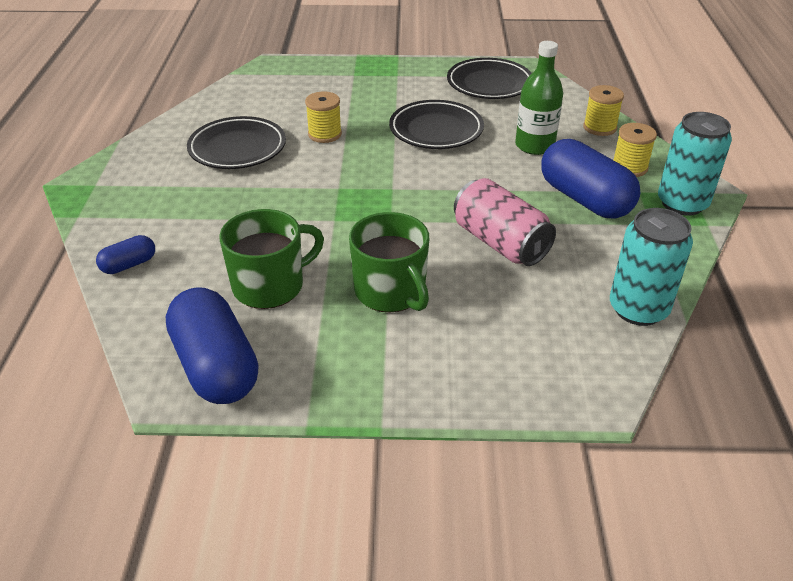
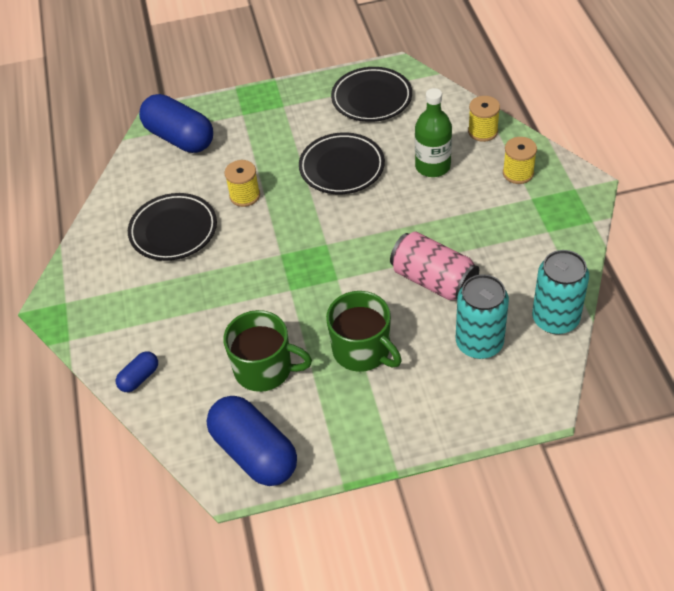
camera: 10 degrees left, 10 degrees up
green mug [219,209,324,309] -> green mug turned 60 degrees clockwise [223,310,312,392]
blue capsule [541,139,640,218] -> blue capsule moved to [139,94,213,153]
turquoise can [658,112,732,216] -> turquoise can moved to [456,274,509,359]

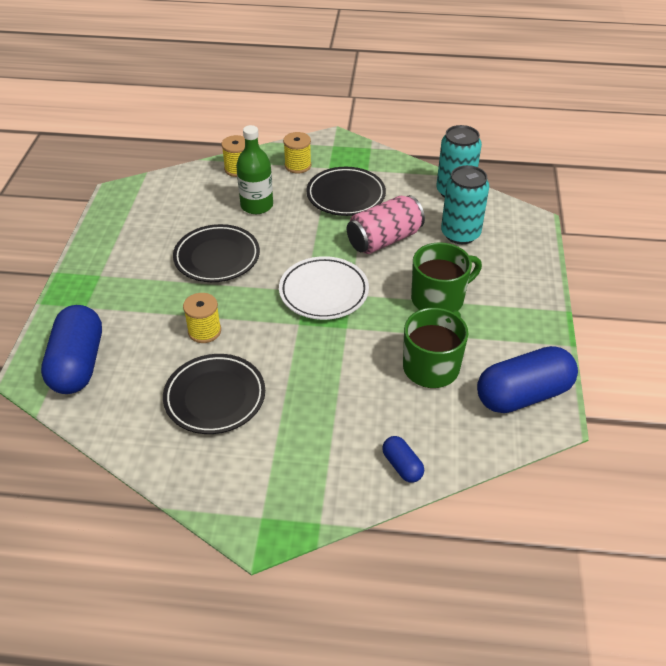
camera: 75 degrees left, 5 degrees down
blue capsule [139,94,213,153] -> blue capsule turned 60 degrees counterclockwise [41,305,102,394]
black plate [331,67,412,122] -> black plate moved to [306,167,386,216]
none -> white plate [279,256,369,320]

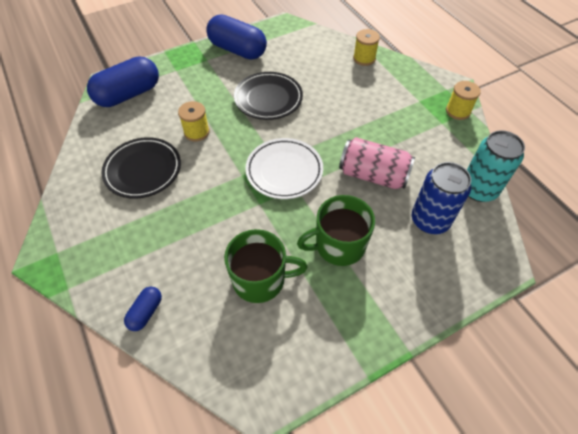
camera: 55 degrees right, 10 degrees up
green bottle [236,125,273,214] -> none
yellow spool [283,132,311,174] -> yellow spool moved to [446,81,481,120]
black plate [306,167,386,216] -> none
green mug [411,242,482,311] -> green mug turned 135 degrees clockwise [297,195,375,266]
turquoise can [441,165,489,244] -> blue can [412,162,471,234]
blue capsule [477,346,578,413] -> blue capsule moved to [206,15,267,60]

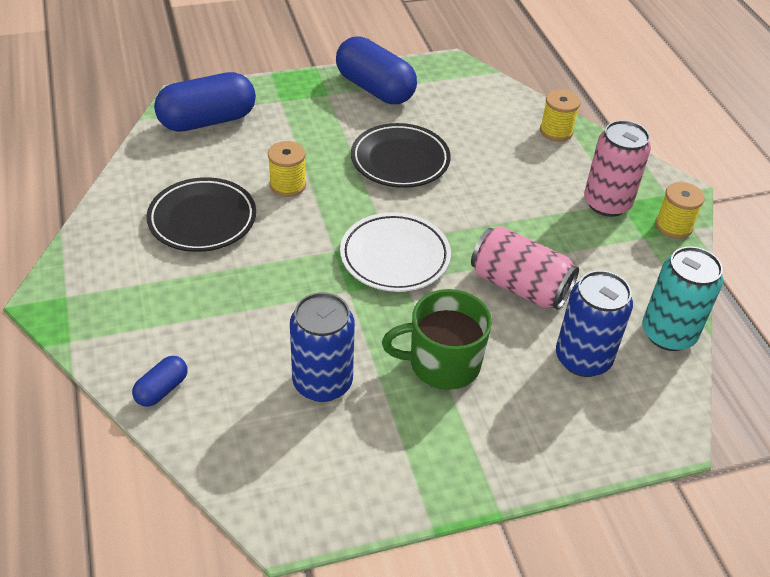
camera: 10 degrees right, 10 degrees down
green mug [224,229,308,303] -> blue can [290,292,355,402]
none -> pink can [584,120,651,217]

